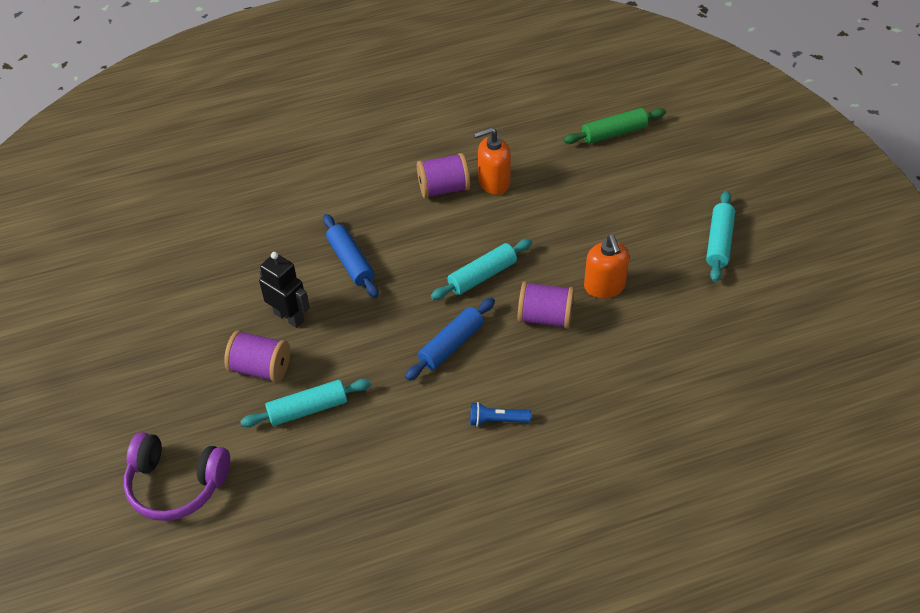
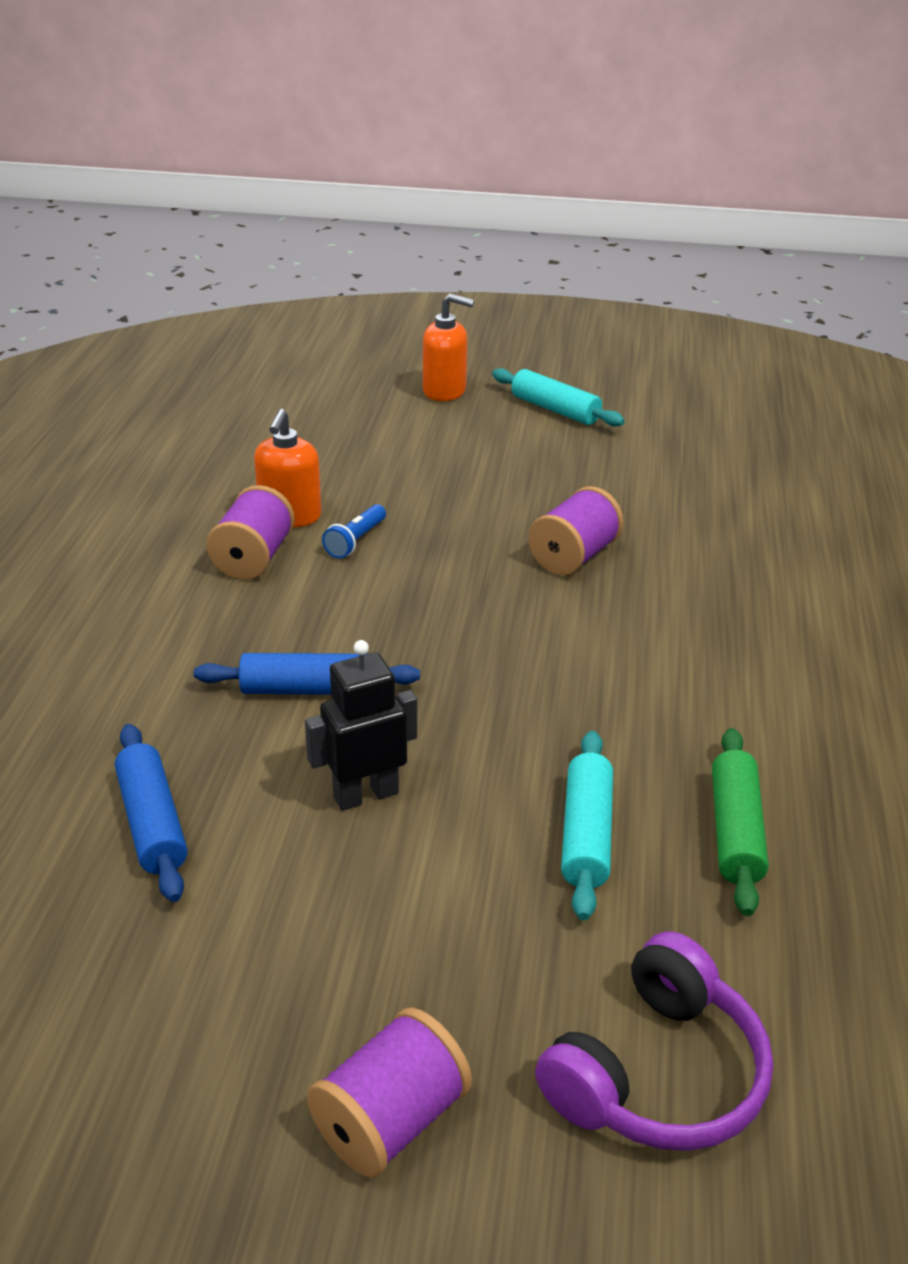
camera: 65 degrees left, 15 degrees down
purple spool [224,330,290,383] -> purple spool moved to [307,1008,472,1178]
blue rolling pin [405,297,495,381] -> blue rolling pin moved to [115,724,188,902]
turquoise rolling pin [431,239,532,300] -> none
blue flashlight [470,402,531,426] -> blue flashlight moved to [322,504,386,558]
green rolling pin [563,108,666,144] -> green rolling pin moved to [712,728,769,916]
orange soap dispenser [584,234,629,298] -> orange soap dispenser moved to [423,294,474,401]

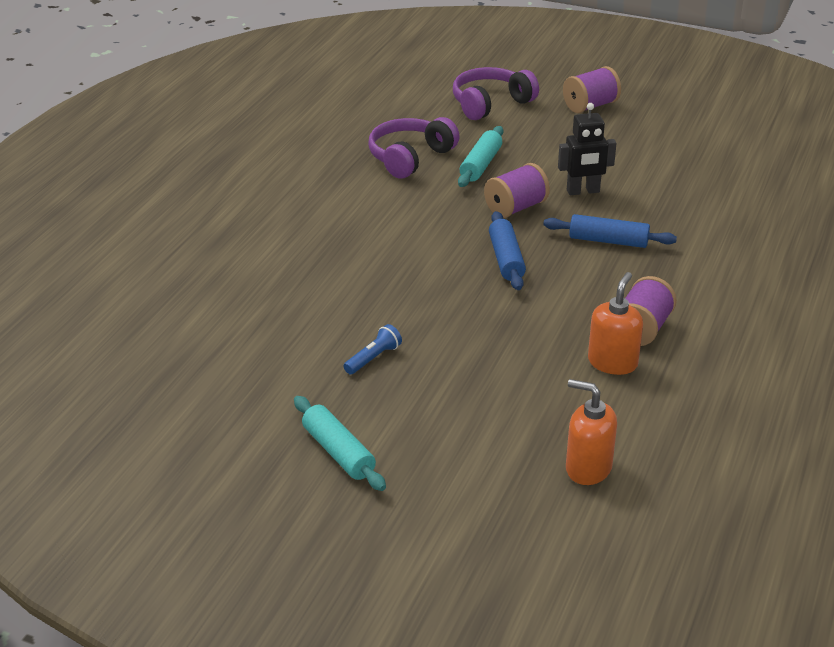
camera: 165 degrees left, 0 degrees up
blue rolling pin [115,724,188,902] -> blue rolling pin moved to [489,211,526,290]
blue flashlight [322,504,386,558] -> blue flashlight moved to [343,324,402,374]
orange soap dispenser [423,294,474,401] -> orange soap dispenser moved to [566,379,617,485]
purple spool [528,486,624,575] -> purple spool moved to [484,163,550,218]
green rolling pin [712,728,769,916] -> purple headphones [368,117,460,178]

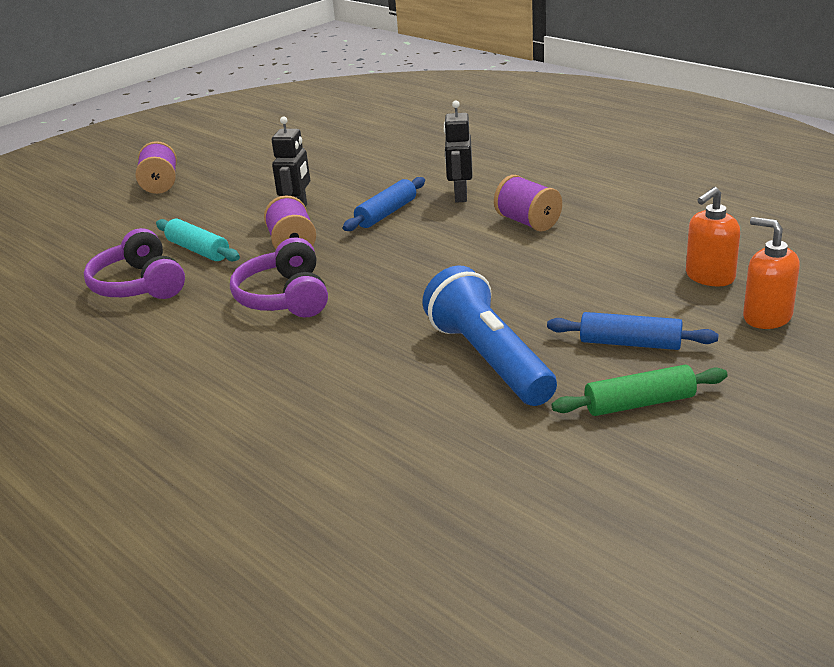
camera: 65 degrees left, 5 degrees down
turquoise rolling pin [294,396,386,491] -> green rolling pin [552,365,728,416]
blue flashlight [343,324,402,374] -> blue flashlight [422,266,557,406], size x2.43
purple headphones [453,67,539,120] -> purple headphones moved to [230,237,328,318]
blue rolling pin [489,211,526,290] -> blue rolling pin moved to [547,312,719,350]
orange soap dispenser [588,272,643,375] -> orange soap dispenser moved to [743,217,800,329]
none -> black robot [444,100,472,203]

